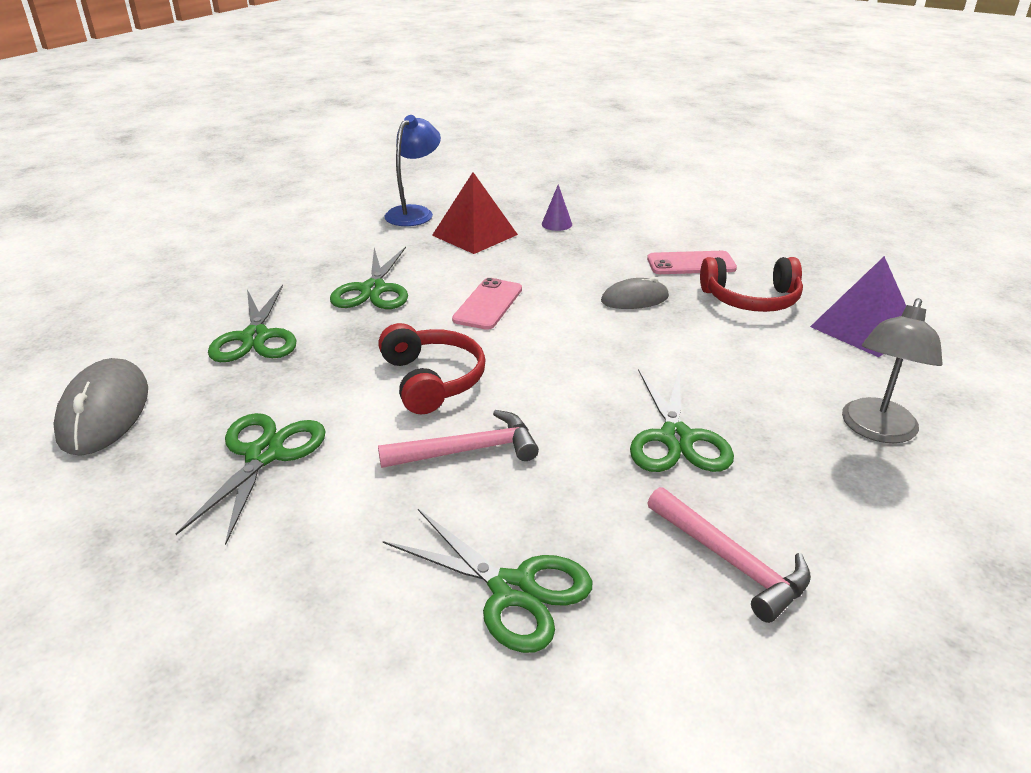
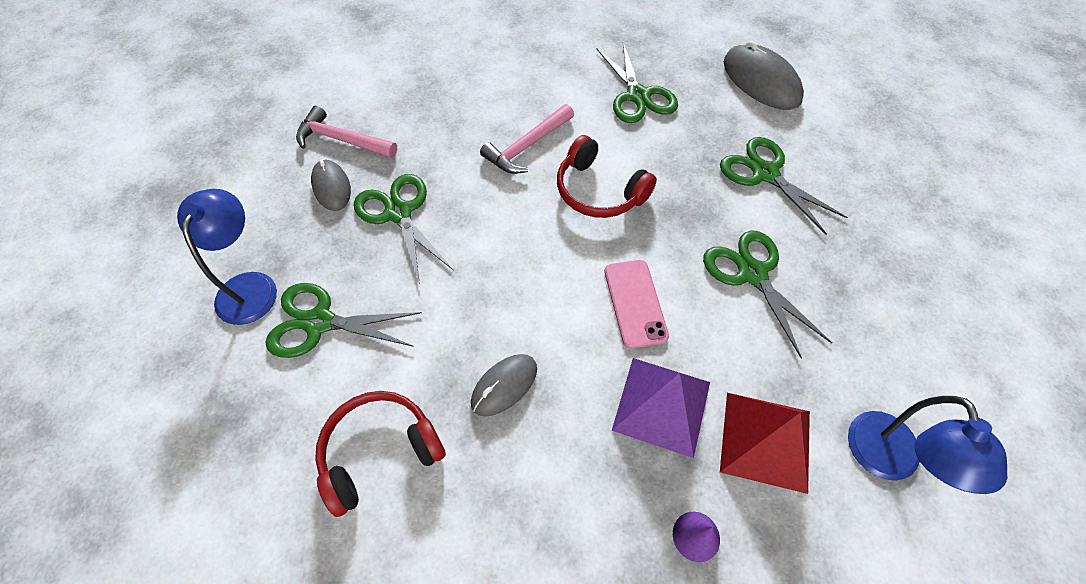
camera: 150 degrees right, 25 degrees up
green scissors [383,509,593,653] -> green scissors moved to [265,283,422,358]
pink phone [647,251,737,274] -> none
purple pyramid [810,256,906,357] -> purple pyramid moved to [612,358,710,458]
grey lamp [842,298,943,443] -> blue lamp [177,189,277,325]
none -> grey mouse [311,160,351,211]

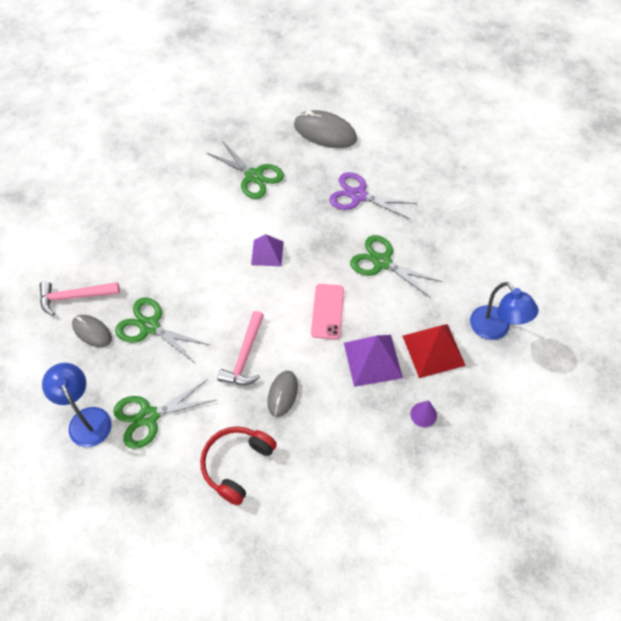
camera: 30 degrees left, 0 degrees up
pink hammer [480,104,574,174] -> pink hammer moved to [217,311,264,385]
red headphones [557,135,657,218] -> purple pyramid [251,234,284,267]
pink phone [605,260,669,349] -> pink phone turned 45 degrees clockwise [311,284,344,339]
green scissors [720,137,848,235] -> purple scissors [329,172,417,220]

